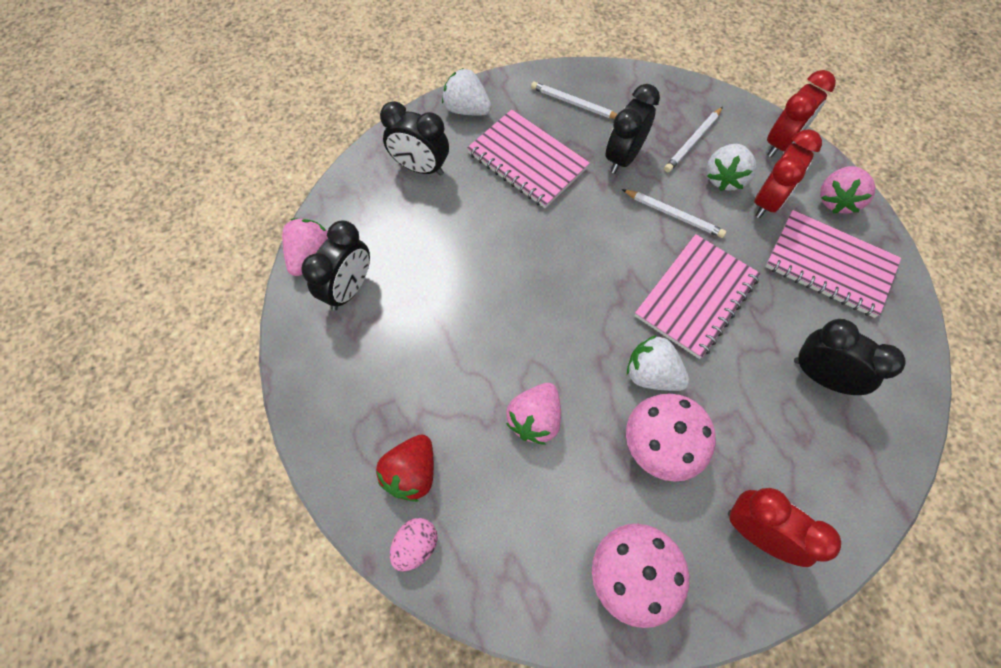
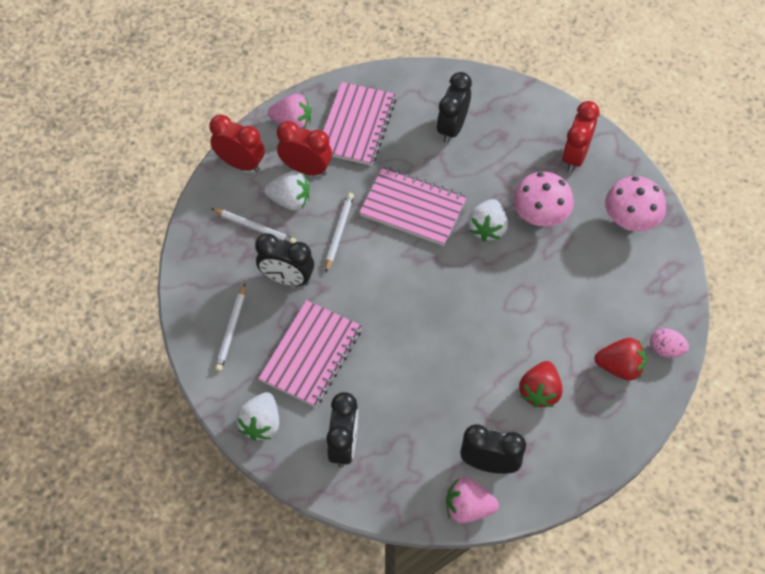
camera: 105 degrees left, 5 degrees down
pink strawberry [506,383,561,445] -> none
none -> red strawberry [519,361,563,408]

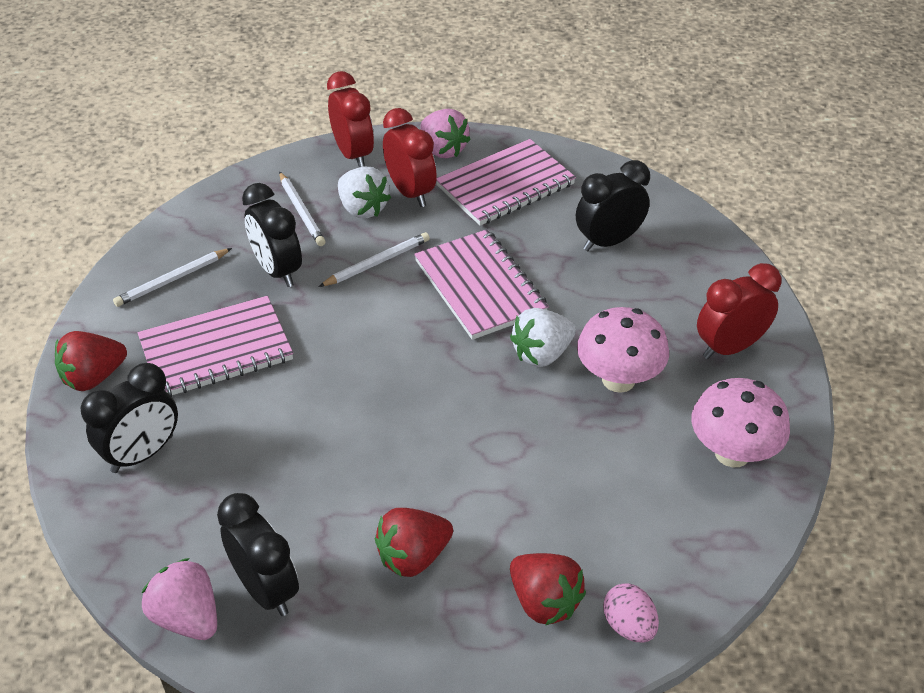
camera: 40 degrees right, 15 degrees down
white strawberry [236,392,279,441] -> red strawberry [55,331,127,391]

